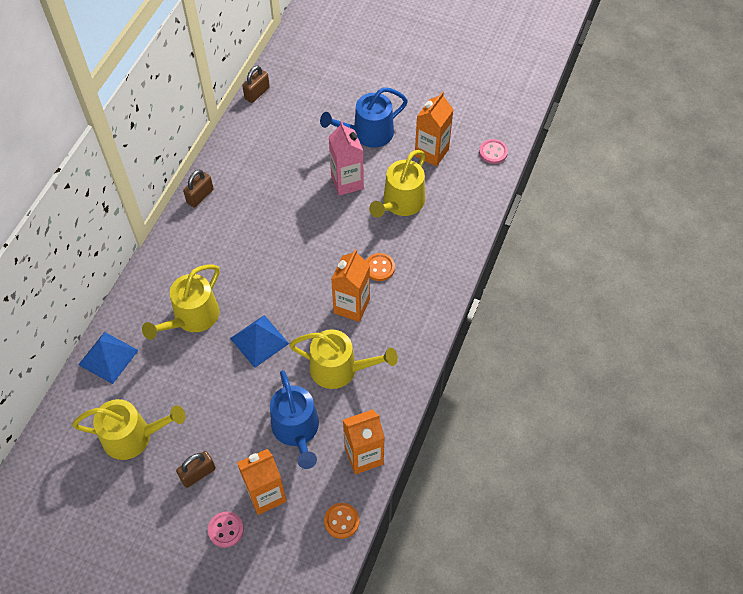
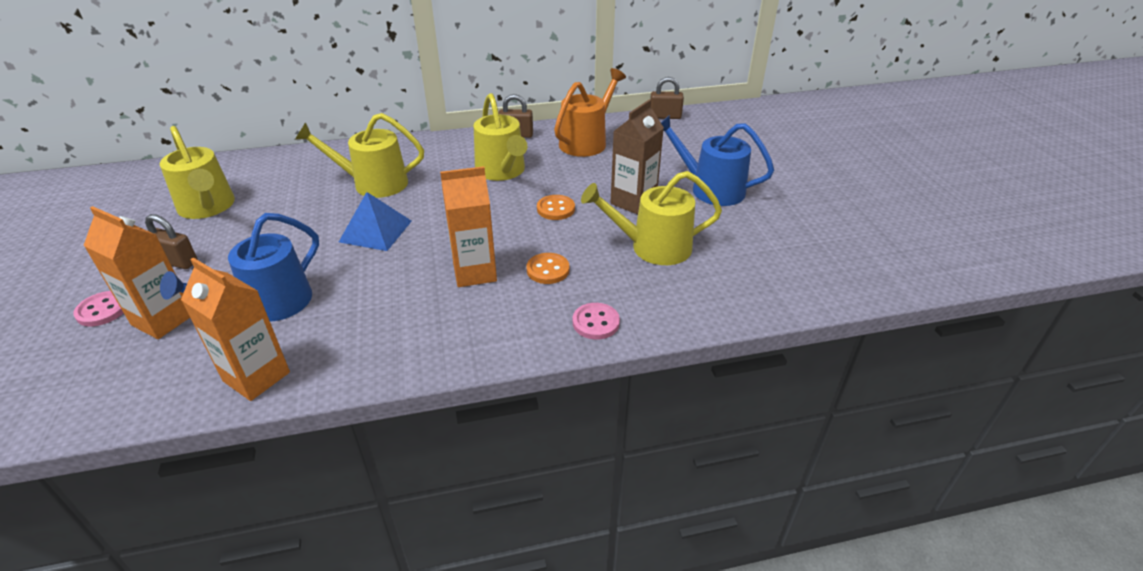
camera: 55 degrees right, 20 degrees down
blue pyramid [78,332,139,384] -> none
yellow watering can [289,329,398,389] -> yellow watering can moved to [474,93,527,181]
orange button [324,503,359,539] -> orange button moved to [537,195,575,220]
pink carton [329,121,364,196] -> brown carton [610,99,664,215]
orange carton [415,91,454,166] -> none
pink button [479,139,508,164] -> pink button moved to [573,303,620,340]
none -> orange watering can [554,68,626,157]

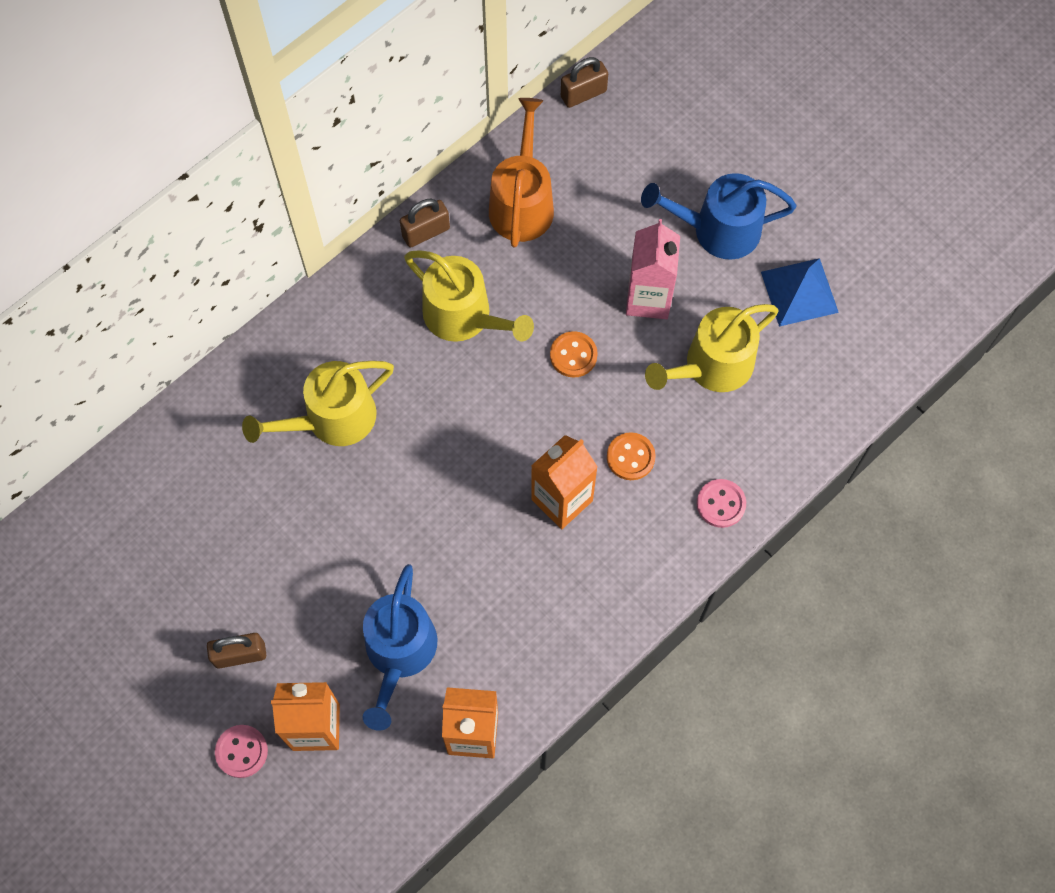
camera: 30 degrees left, 30 degrees up
yellow watering can [160,126,235,219] -> none
blue pyramid [339,192,412,251] -> blue pyramid moved to [761,258,839,327]
brown carton [610,99,664,215] -> pink carton [626,219,680,319]

